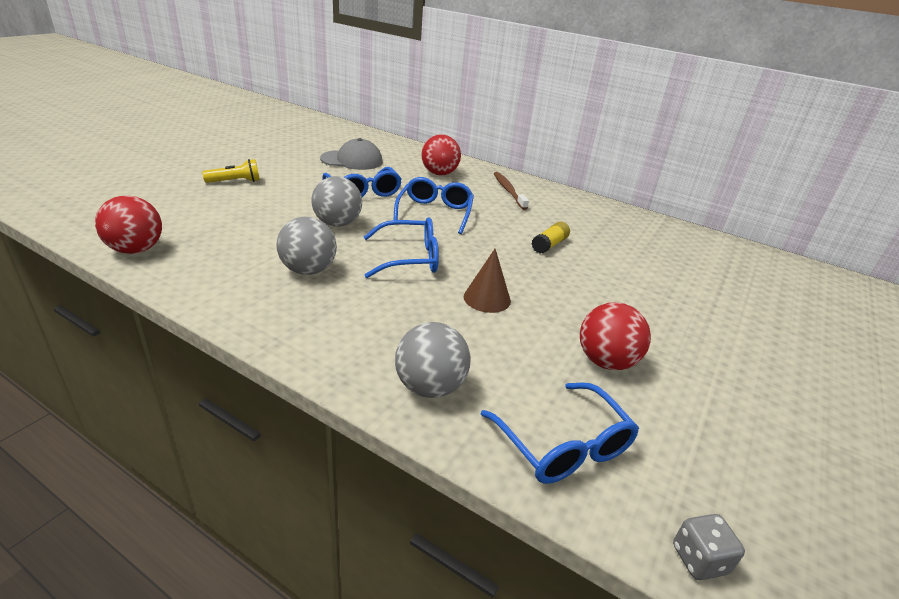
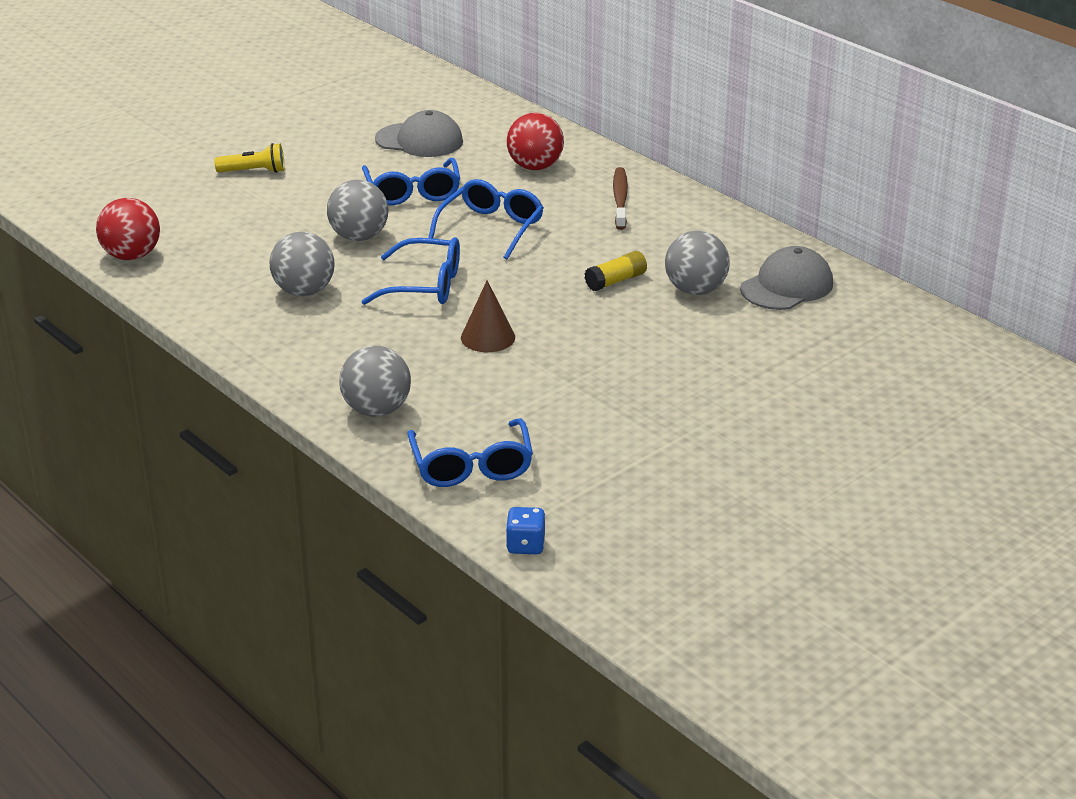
camera: 20 degrees right, 0 degrees up
red ball [580,302,651,370] -> none
grey dice [673,514,745,580] -> blue dice [506,507,546,554]
none -> grey ball [665,230,730,295]
none -> grey cap [740,246,833,310]

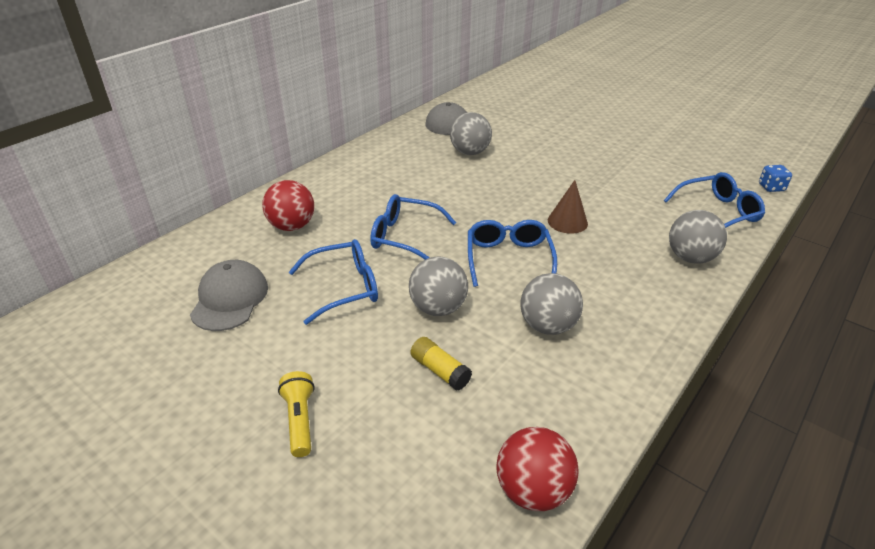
camera: 100 degrees left, 5 degrees up
yellow glue stick [585,251,647,291] -> yellow glue stick moved to [410,337,472,391]
brown toothbrush [613,167,628,230] -> none

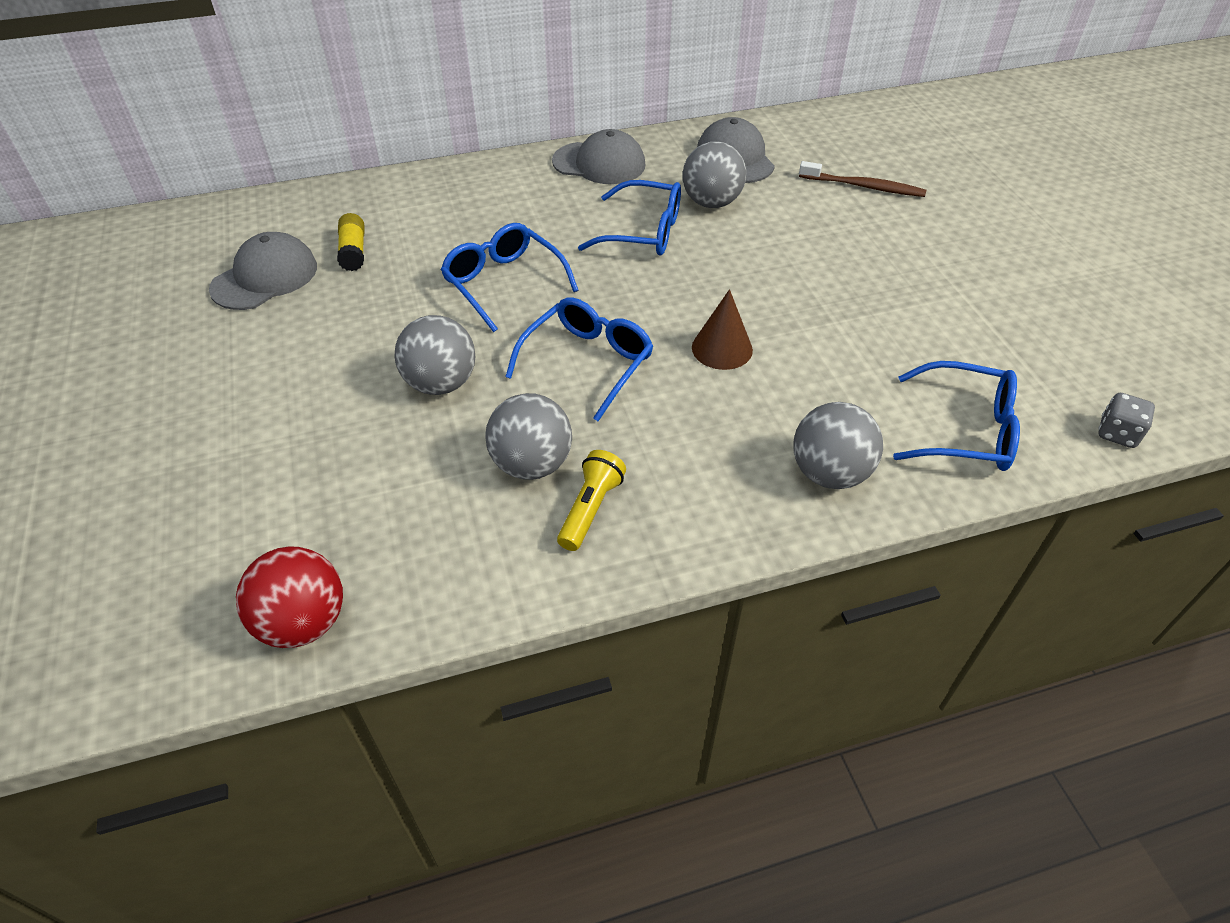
camera: 35 degrees right, 10 degrees up
red ball [262,180,314,231] -> none
yellow flashlight [278,371,315,457] -> yellow flashlight moved to [557,450,626,551]
blue glasses [289,239,378,325] -> blue glasses moved to [578,180,681,255]
yellow glue stick [410,337,472,391] -> yellow glue stick moved to [337,213,364,271]
blue dice [759,165,792,192] -> grey dice [1098,393,1155,448]
none -> grey cap [552,129,646,184]
none -> brown toothbrush [799,161,926,197]

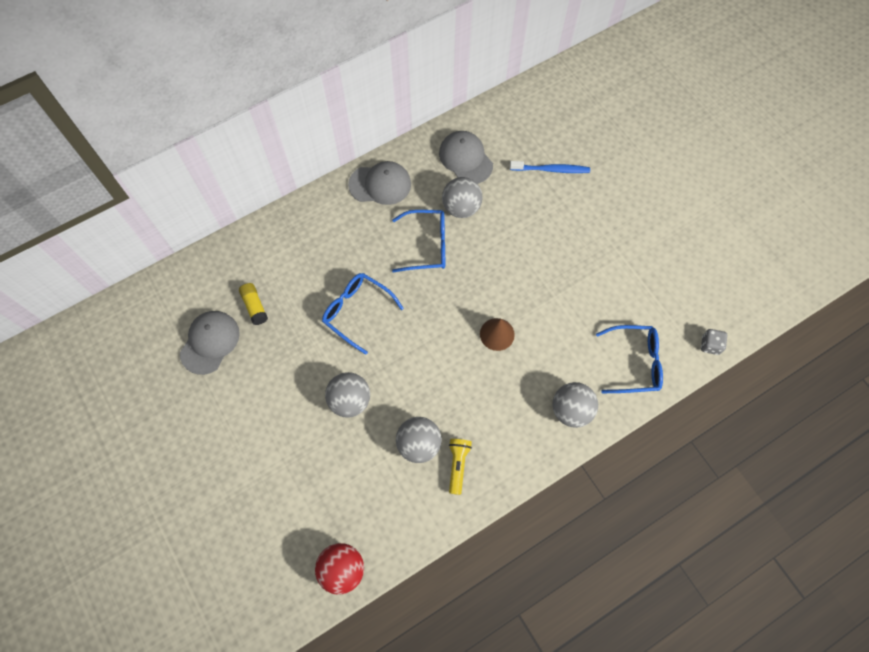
camera: 15 degrees left, 20 degrees up
blue glasses [505,297,654,421] -> none
brown toothbrush [799,161,926,197] -> blue toothbrush [510,161,590,173]

